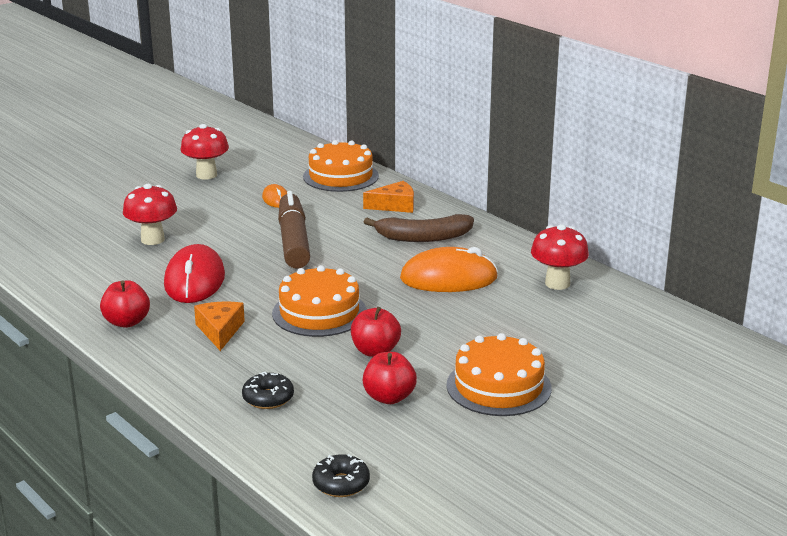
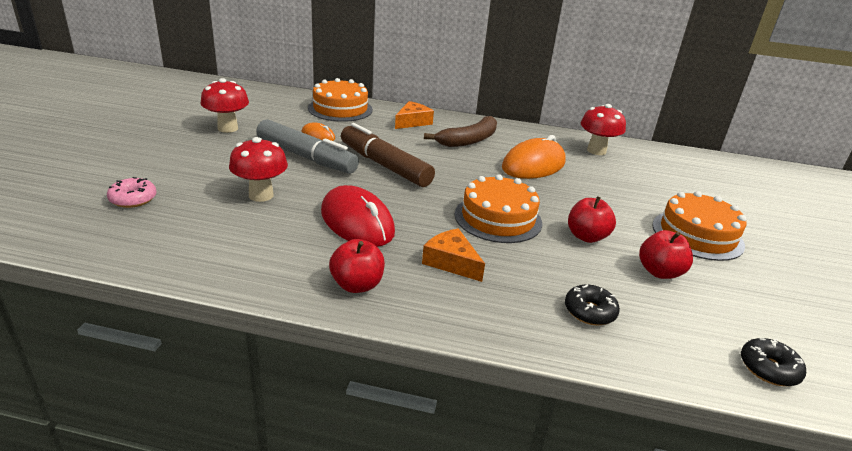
camera: 40 degrees left, 5 degrees up
none -> pink donut [107,177,157,208]
none -> grey marker [256,119,359,174]

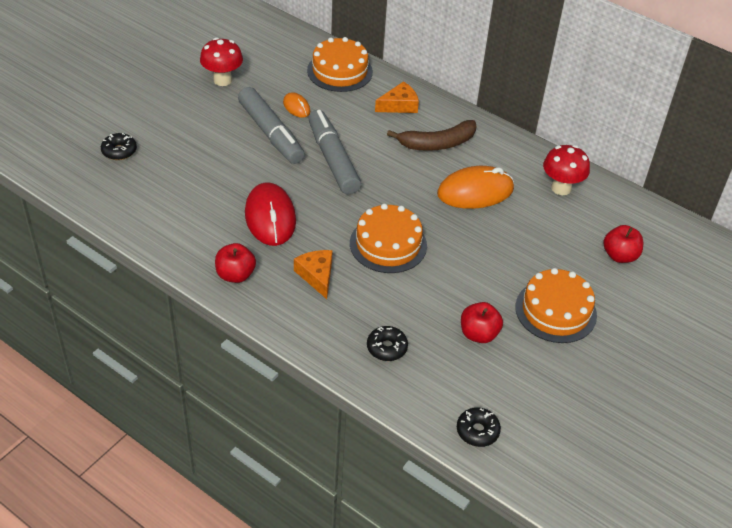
camera: 25 degrees right, 15 degrees up
pink donut [107,177,157,208] -> black donut [101,133,137,160]
red mushroom [229,137,288,202] -> none
brown marker [341,123,435,187] -> grey marker [308,110,361,194]
red apple [568,196,616,243] -> red apple moved to [603,225,643,263]

